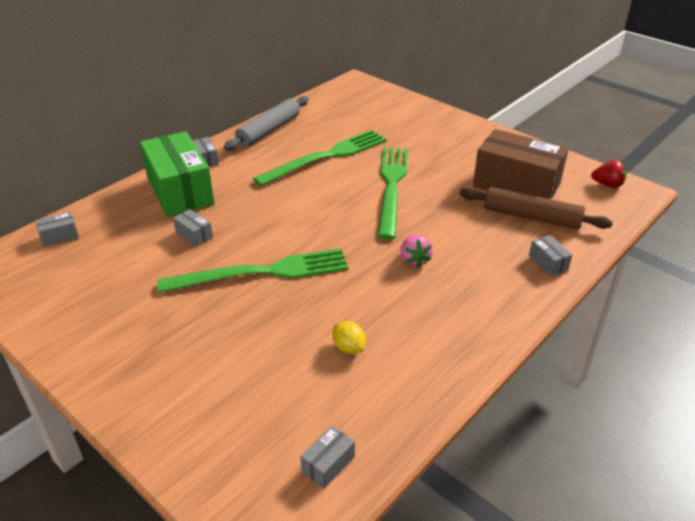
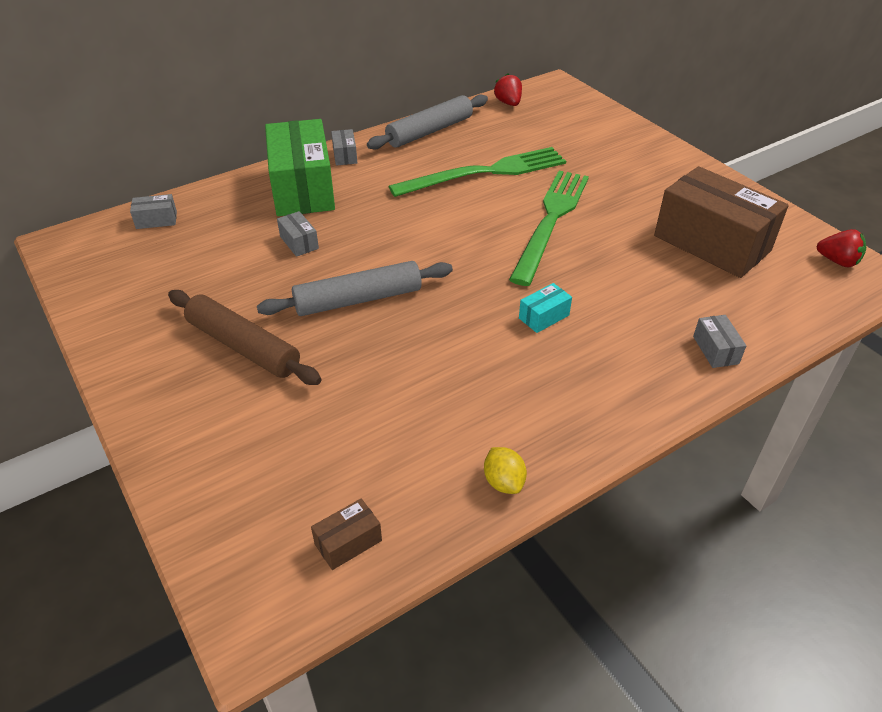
camera: 15 degrees right, 5 degrees up
green fork [157,248,348,293] -> grey rolling pin [257,261,453,316]
grey box [300,426,355,489] -> brown box [311,498,382,570]
yellow lemon [332,321,366,354] -> yellow lemon moved to [484,447,527,494]
pink strawberry [400,235,433,268] -> turquoise box [519,283,572,333]
brown rolling pin [460,187,613,229] -> brown rolling pin moved to [168,290,322,385]
none -> red strawberry [494,73,522,106]

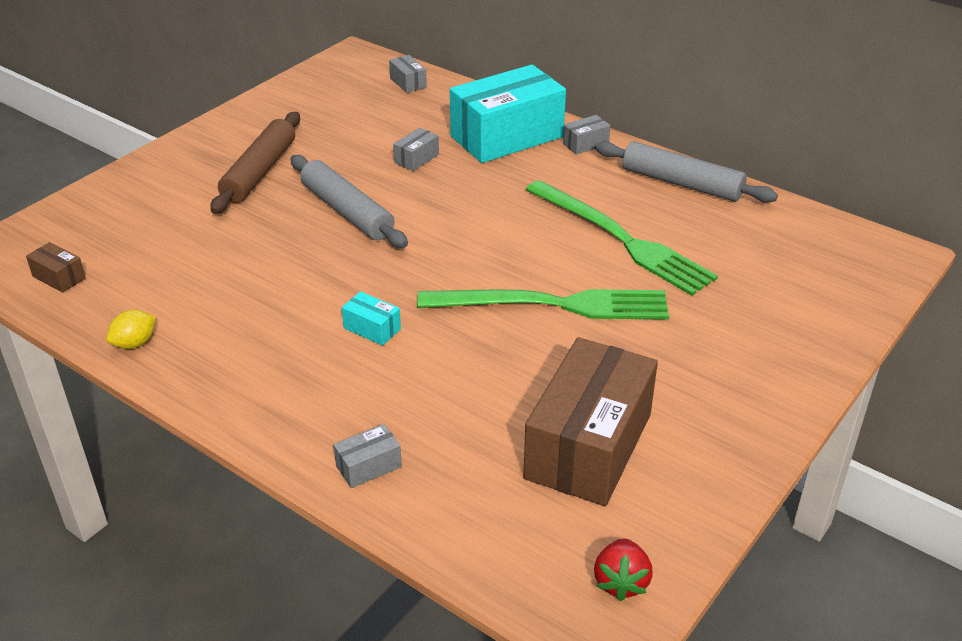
camera: 70 degrees right, 5 degrees down
green box [265,119,335,216] -> turquoise box [450,64,566,163]
red strawberry [494,73,522,106] -> none

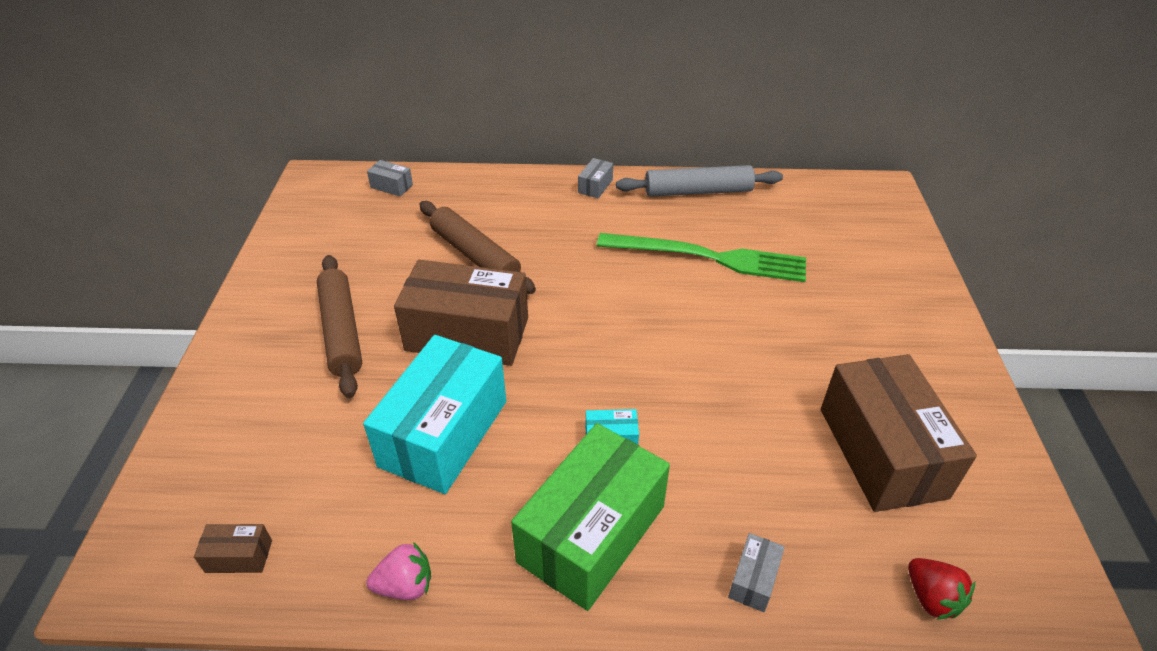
camera: 35 degrees left, 5 degrees up
yellow lemon [106,310,156,349] -> pink strawberry [366,542,431,600]
grey rolling pin [290,155,408,248] -> brown box [394,260,528,366]
grey box [393,127,439,171] -> brown rolling pin [419,201,536,294]
green fork [417,289,669,320] -> none
turquoise box [450,64,566,163] -> turquoise box moved to [363,335,506,494]
red strawberry [594,538,653,601] -> red strawberry moved to [908,558,975,620]
none -> green box [511,423,670,611]

